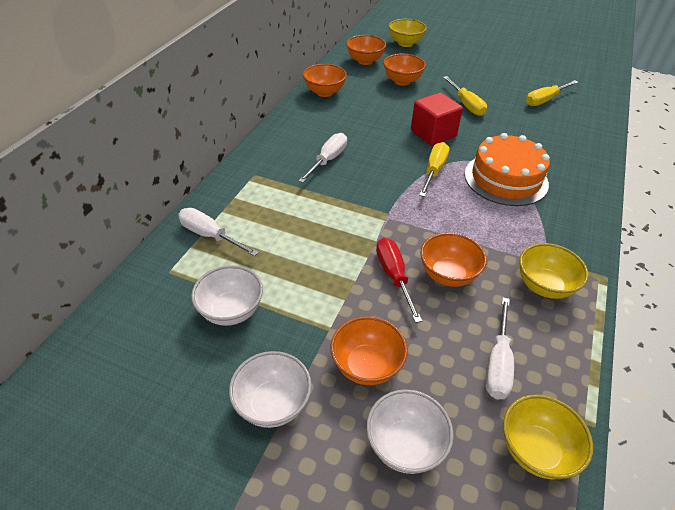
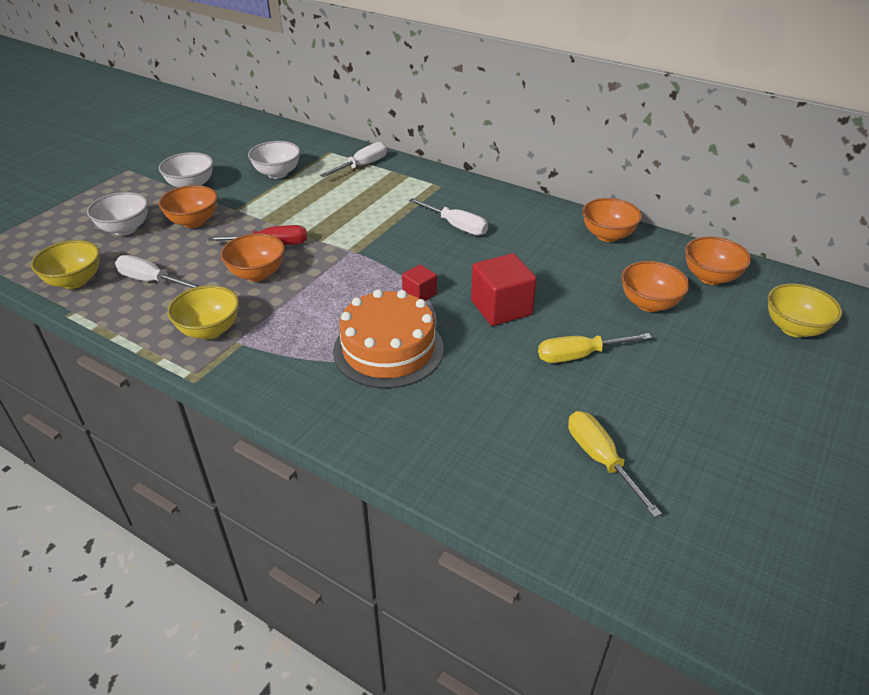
camera: 100 degrees right, 5 degrees down
yellow screwdriver [419,142,449,197] -> red cube [402,264,437,301]

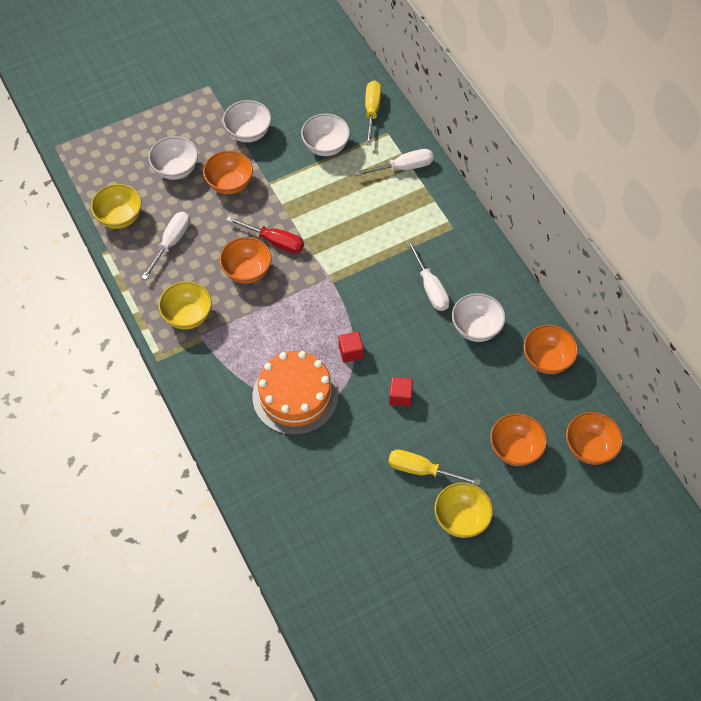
camera: 30 degrees right, 20 degrees up
white screwdriver [115,255,201,288] -> white screwdriver turned 60 degrees clockwise [141,212,190,280]
red cube [471,253,537,326] -> red cube [389,377,413,407], size x0.55
yellow screwdriver [568,411,662,518] -> yellow screwdriver moved to [365,81,381,145]
yellow bowl [768,283,842,337] -> yellow bowl moved to [434,482,493,538]
none -> white bowl [452,293,506,342]

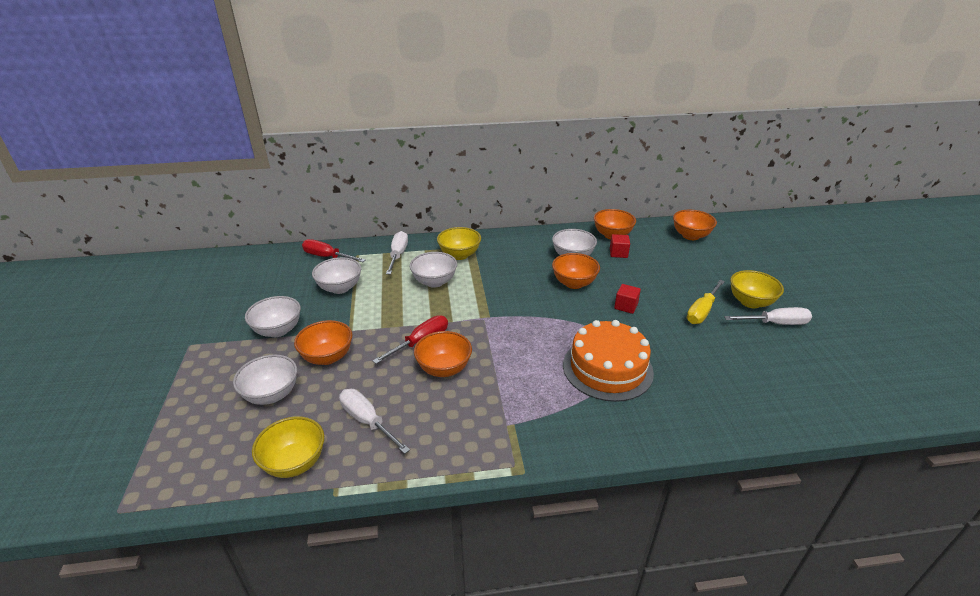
camera: 70 degrees left, 25 degrees down
yellow bowl [158,281,212,330] -> yellow bowl moved to [437,227,481,260]
red cube [338,332,364,363] -> red cube moved to [610,234,630,258]
yellow screwdriver [365,81,381,145] -> red screwdriver [302,239,366,262]
white screwdriver [407,240,450,311] -> white screwdriver moved to [724,307,812,325]
orange bowl [490,413,547,466] -> orange bowl moved to [552,253,600,289]
none -> white bowl [410,252,457,288]

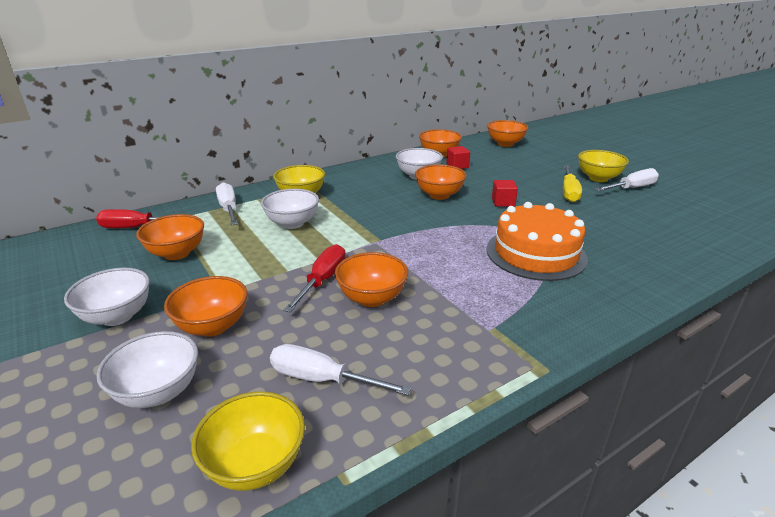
camera: 25 degrees left, 5 degrees down
white bowl [312,257,361,294] -> orange bowl [136,214,204,260]

